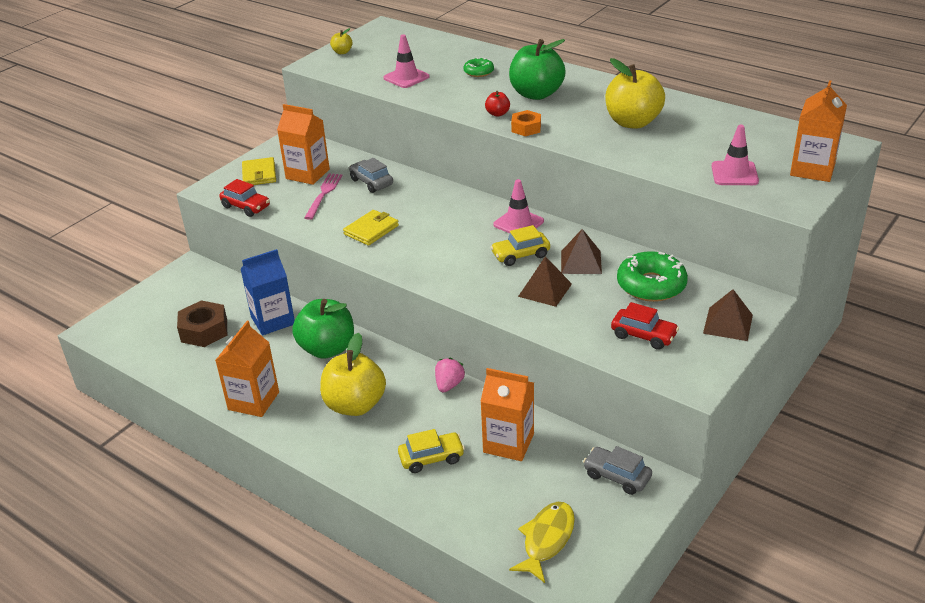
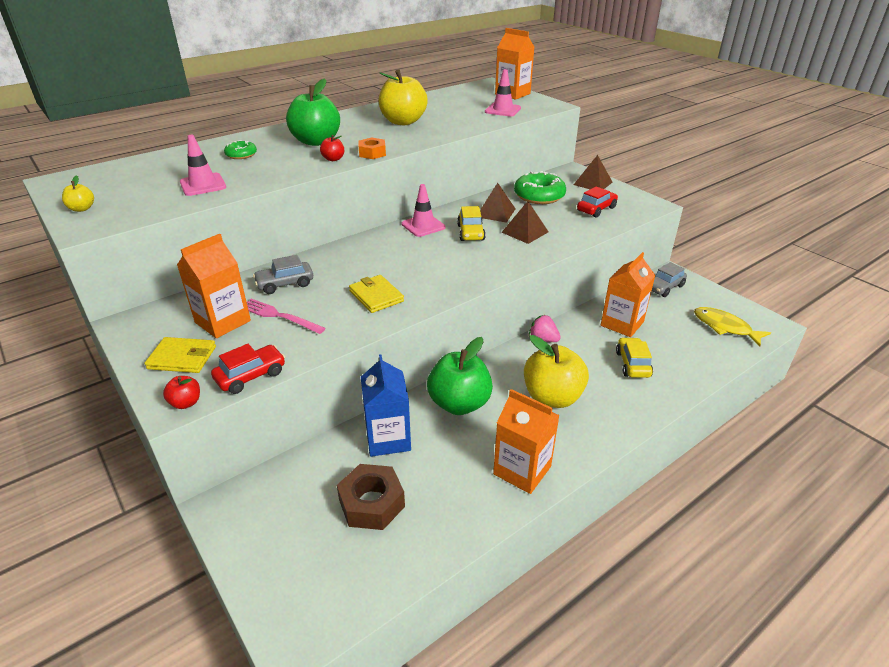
camera: 75 degrees left, 0 degrees up
none -> red apple [163,376,200,409]

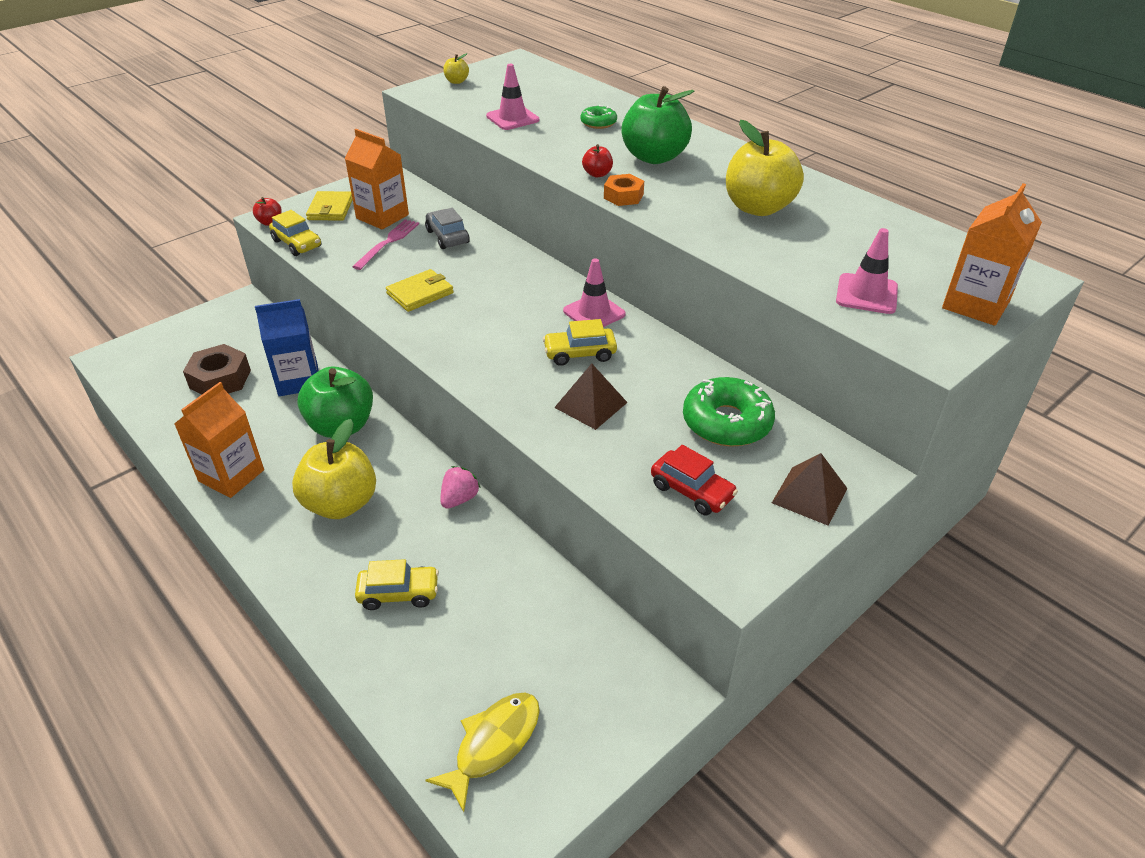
camera: 85 degrees right, 5 degrees up
red car [211,344,285,394] -> yellow car [269,210,321,256]
brown pyramid [480,183,515,223] -> none
orange carton [601,252,656,337] -> none
grey car [652,262,687,297] -> none

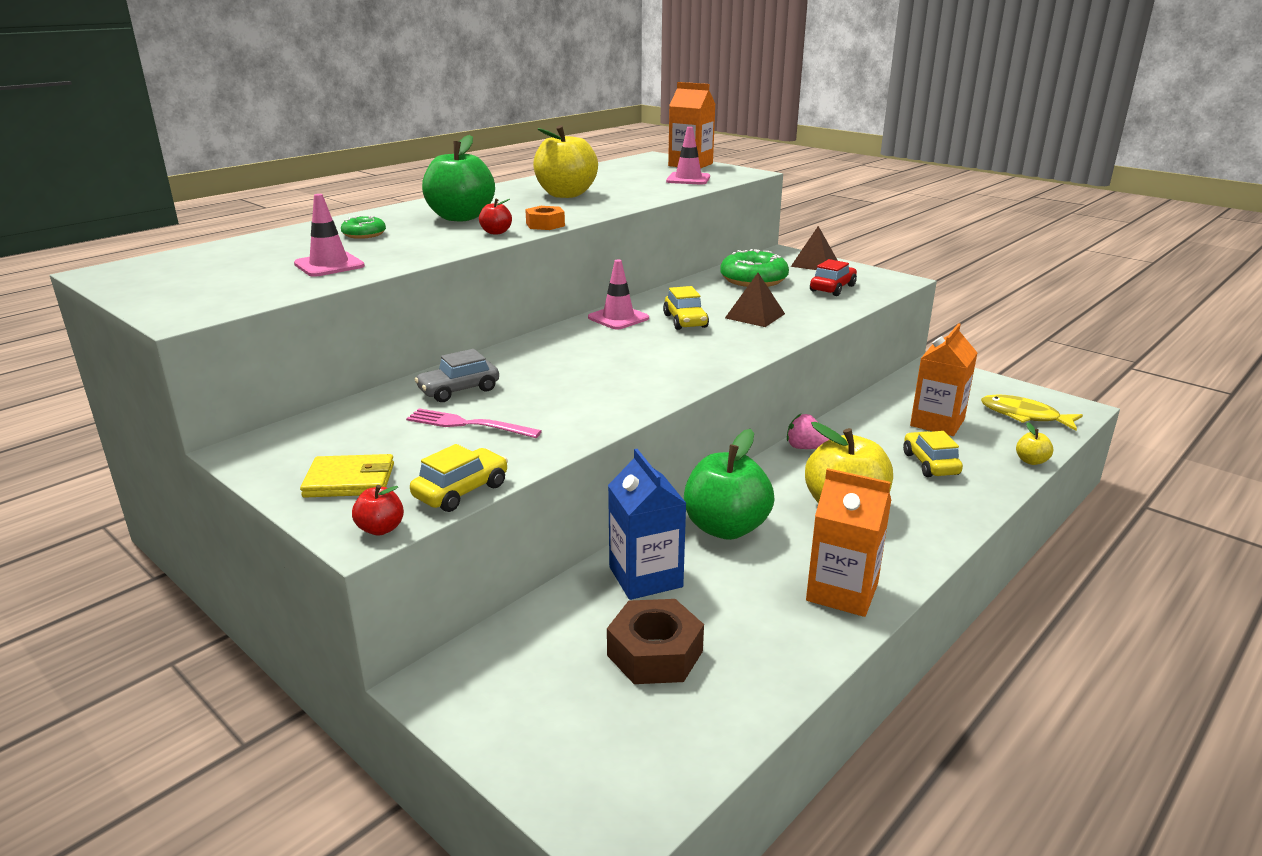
camera: 95 degrees left, 15 degrees down
orange carton [345,129,409,229] -> orange carton moved to [910,323,977,436]
yellow wallet [386,269,454,312] -> none
yellow apple [443,53,469,84] -> yellow apple moved to [1016,422,1053,465]

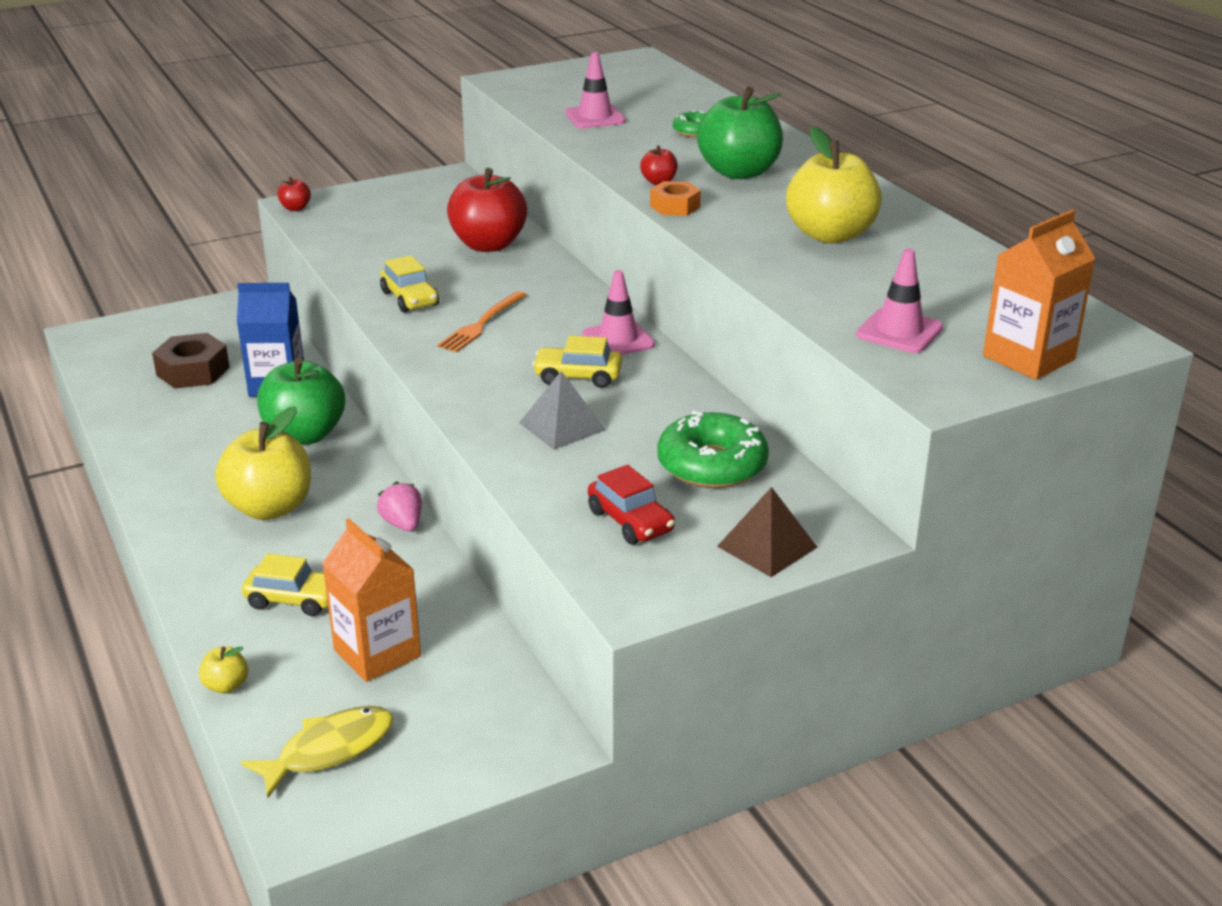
camera: 110 degrees right, 5 degrees up
yellow wallet [300,454,394,498] -> none
pink fork [406,409,542,438] -> none
yellow car [410,444,508,512] -> yellow car moved to [380,255,439,313]
grey car [414,349,499,402] -> red apple [447,168,527,252]
brown pyramid [725,273,785,327] -> grey pyramid [519,371,606,450]
pink strawberry [787,414,829,449] -> pink strawberry turned 75 degrees counterclockwise [377,481,422,531]
orange carton [806,468,891,617] -> none
none -> orange fork [437,291,527,352]

